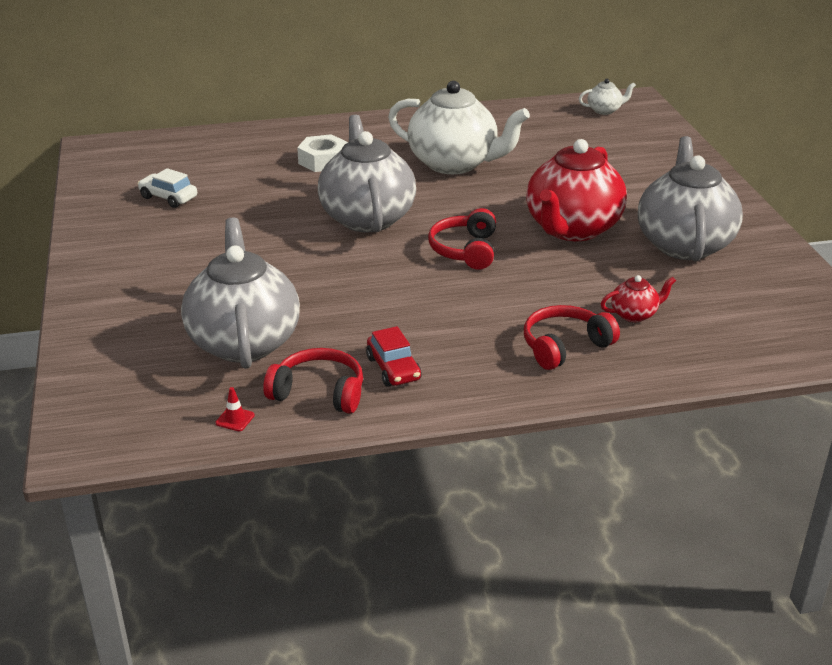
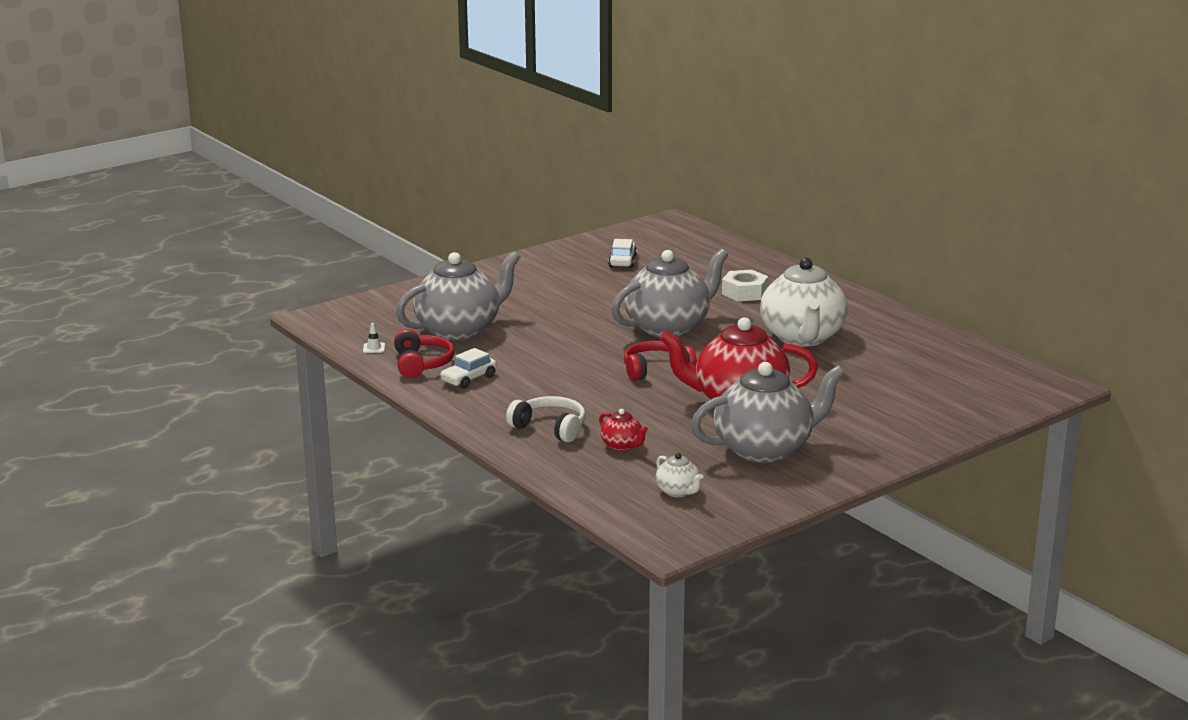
camera: 65 degrees right, 10 degrees down
red traffic cone [216,387,255,431] -> white traffic cone [363,323,385,353]
red car [366,326,422,387] -> white car [440,348,497,389]
red headphones [524,305,620,370] -> white headphones [506,396,586,443]
white teapot [579,79,636,115] -> white teapot moved to [656,453,703,497]

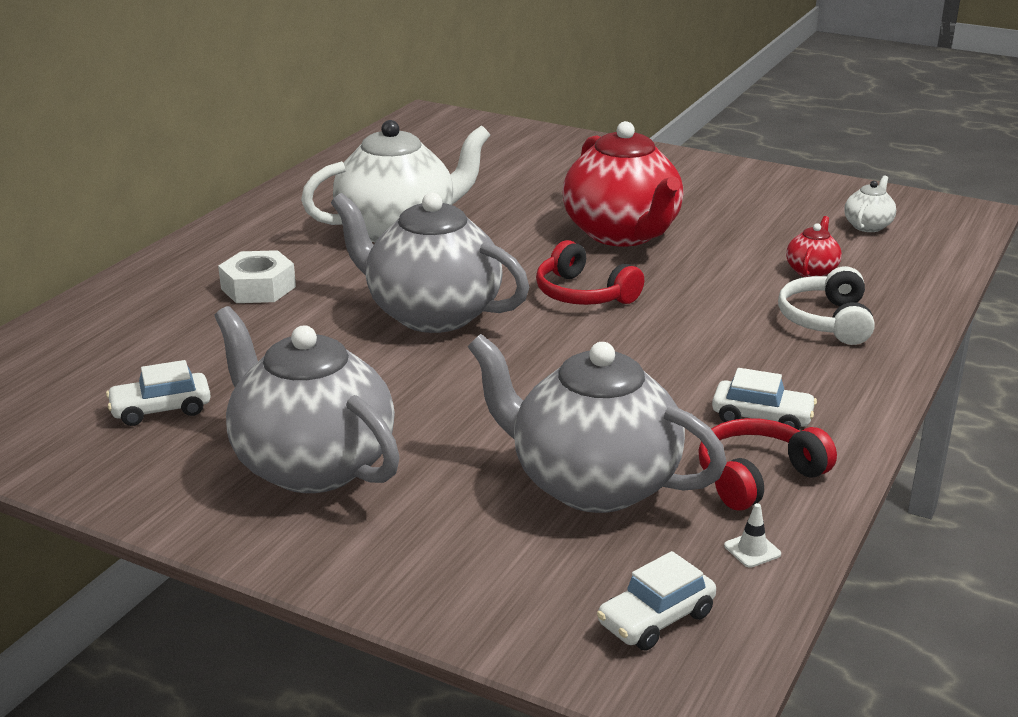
camera: 115 degrees left, 5 degrees up
grey teapot [691,362,845,463] -> grey teapot moved to [215,306,400,493]
none -> white car [597,551,716,651]

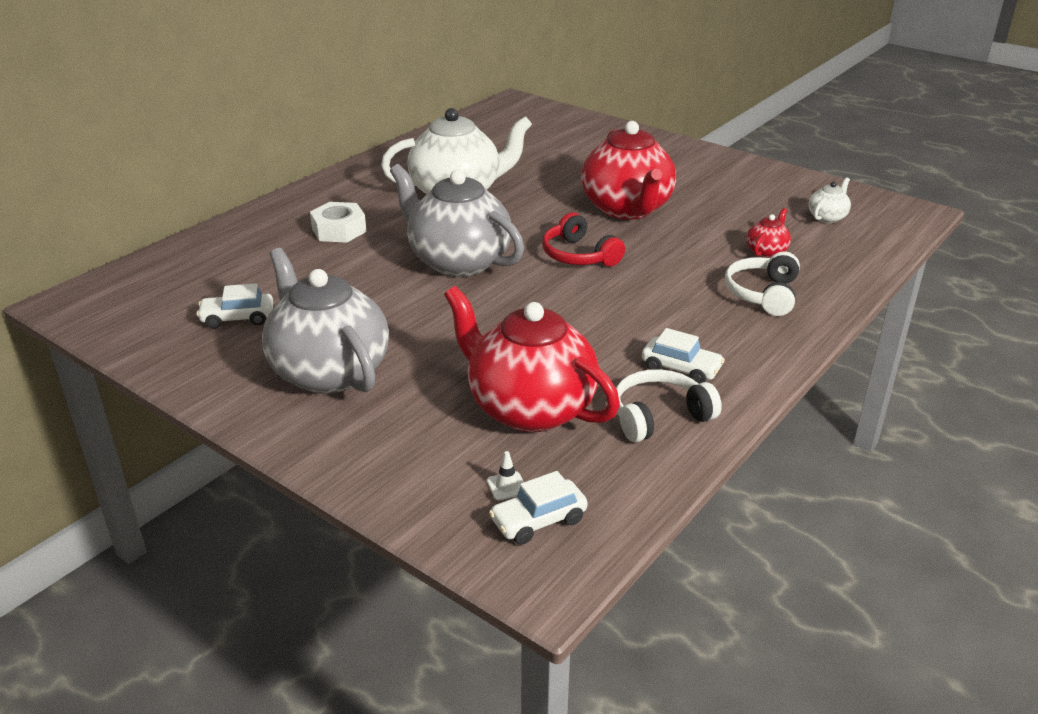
camera: 10 degrees right, 5 degrees up
grey teapot [467,334,727,513] -> red teapot [444,286,620,432]
red headphones [698,418,837,511] -> white headphones [616,369,722,442]
white traffic cone [724,503,781,568] -> white traffic cone moved to [487,451,524,500]

